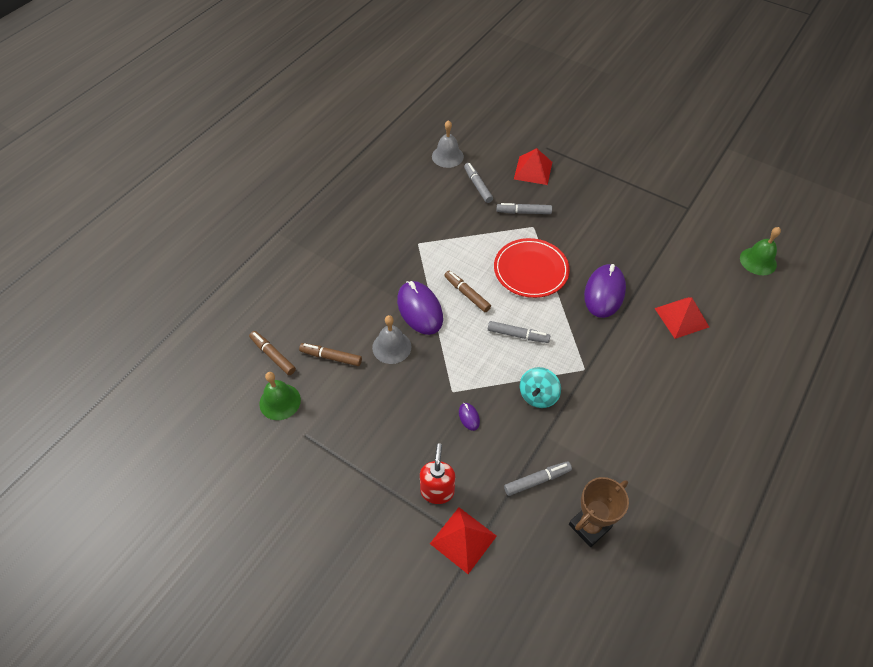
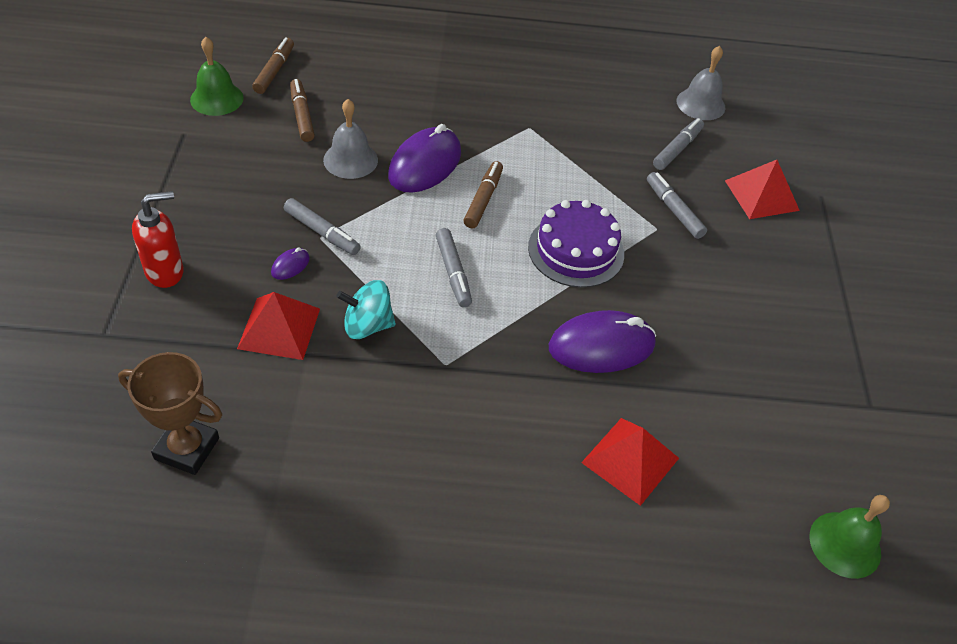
camera: 55 degrees right, 5 degrees down
red pyramid [430,507,497,574] -> red pyramid moved to [237,292,320,360]
red plate [494,238,570,298] -> purple cake [528,200,624,288]
grey marker [504,461,572,496] -> grey marker moved to [284,198,361,255]

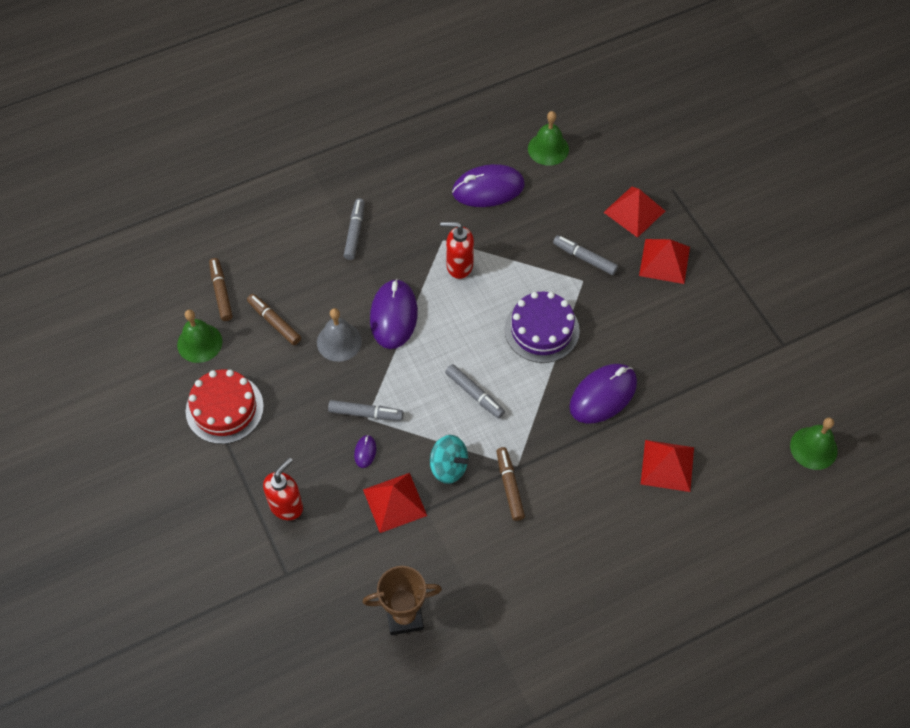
camera: 25 degrees left, 10 degrees up
turquoise spinning top [336,280,396,339] -> turquoise spinning top turned 120 degrees counterclockwise [430,435,469,484]
brown marker [463,161,503,229] -> brown marker moved to [496,447,525,521]
grey marker [653,118,704,170] -> grey marker moved to [344,198,365,260]
grey bell [677,46,725,120] -> green bell [528,111,569,166]
none -> red cake [186,370,264,444]
none -> red soap dispenser [440,222,474,279]
none -> purple mouse [452,164,525,207]
none -> red pyramid [639,239,690,284]

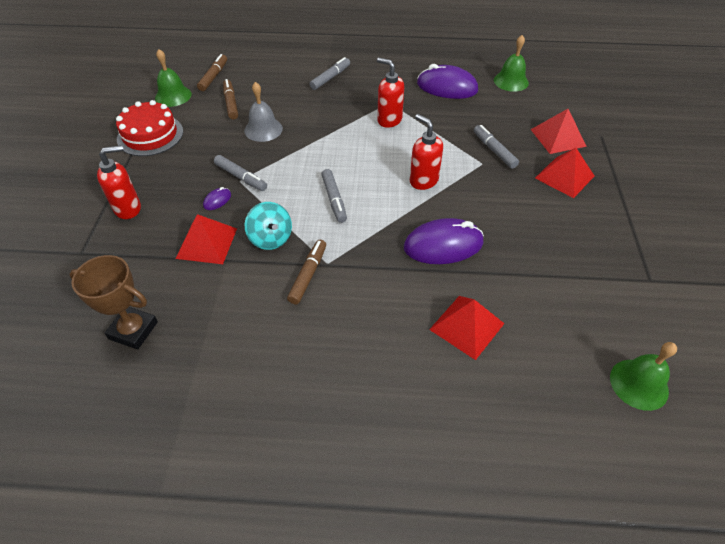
camera: 30 degrees right, 10 degrees down
purple mouse [370,279,418,349] -> none
purple cake [504,292,580,363] -> red soap dispenser [410,114,443,190]

